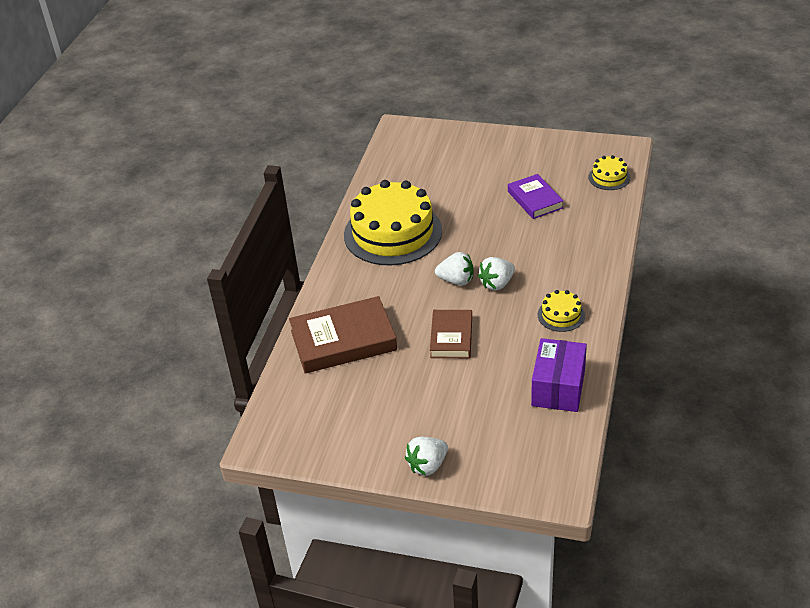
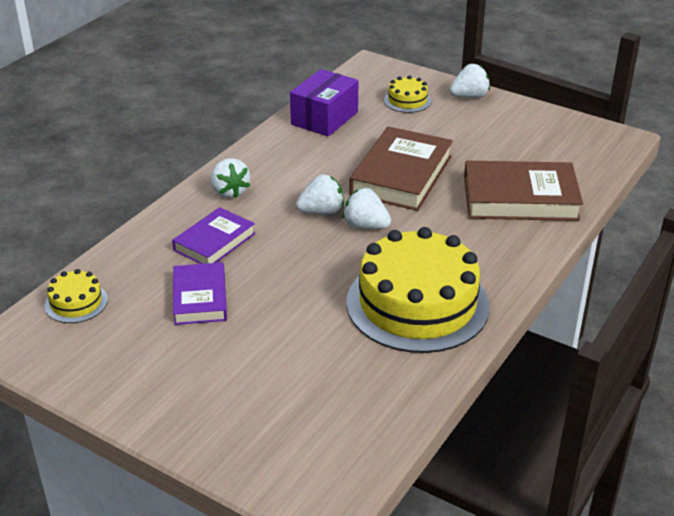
camera: 165 degrees left, 5 degrees down
brown book [430,310,472,358] -> brown book [349,127,453,211], size x1.63
yellow cake [538,290,585,332] -> yellow cake moved to [384,76,431,113]
none -> purple book [172,207,255,264]
none -> white strawberry [211,158,250,198]

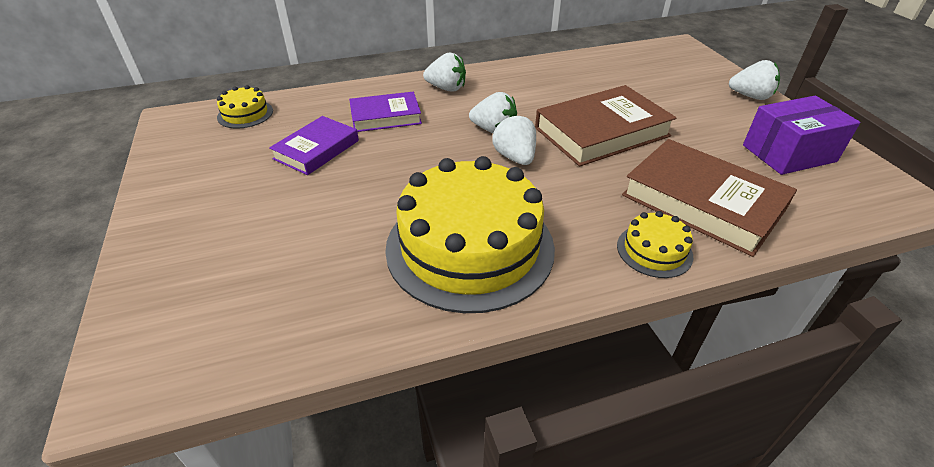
camera: 40 degrees right, 5 degrees up
white strawberry [211,158,250,198] -> white strawberry turned 90 degrees counterclockwise [423,52,466,92]
purple box [290,69,358,137] -> purple box moved to [743,96,860,175]
yellow cake [384,76,431,113] -> yellow cake moved to [617,211,693,278]

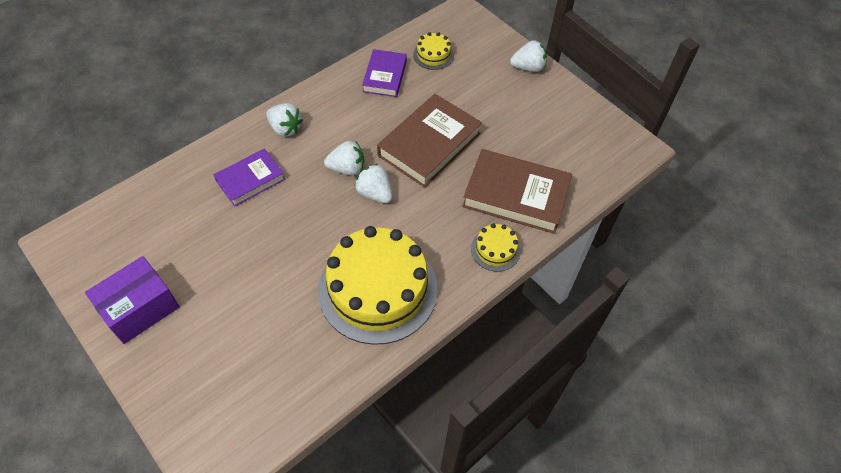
camera: 25 degrees left, 15 degrees up
yellow cake [217,85,273,129] -> yellow cake moved to [413,32,454,70]
purple book [269,116,359,175] -> purple book moved to [362,49,407,97]
white strawberry [423,52,466,92] -> white strawberry turned 45 degrees clockwise [266,103,303,137]
purple box [743,96,860,175] -> purple box moved to [85,256,180,344]

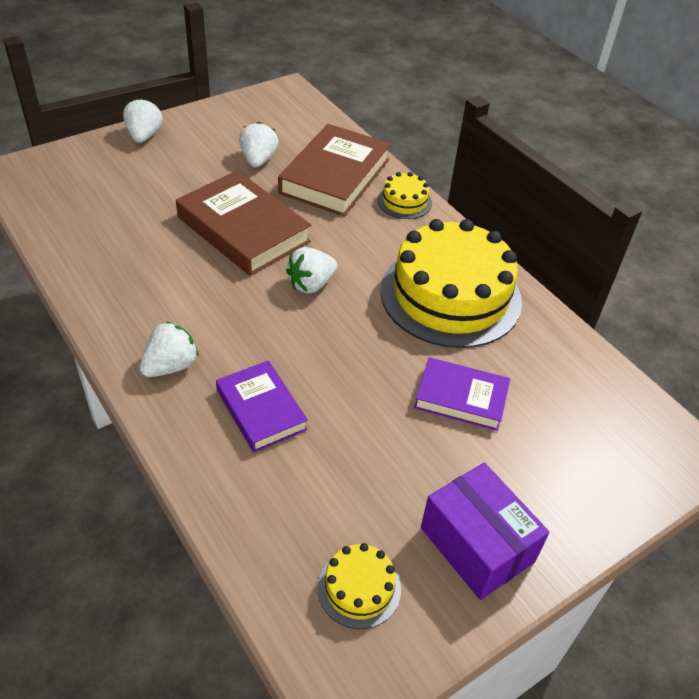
camera: 85 degrees left, 10 degrees down
white strawberry [324,141,364,176] -> white strawberry moved to [239,122,279,168]
purple book [362,49,407,97] -> purple book moved to [414,357,510,431]
yellow cake [413,32,454,70] -> yellow cake moved to [317,543,401,629]

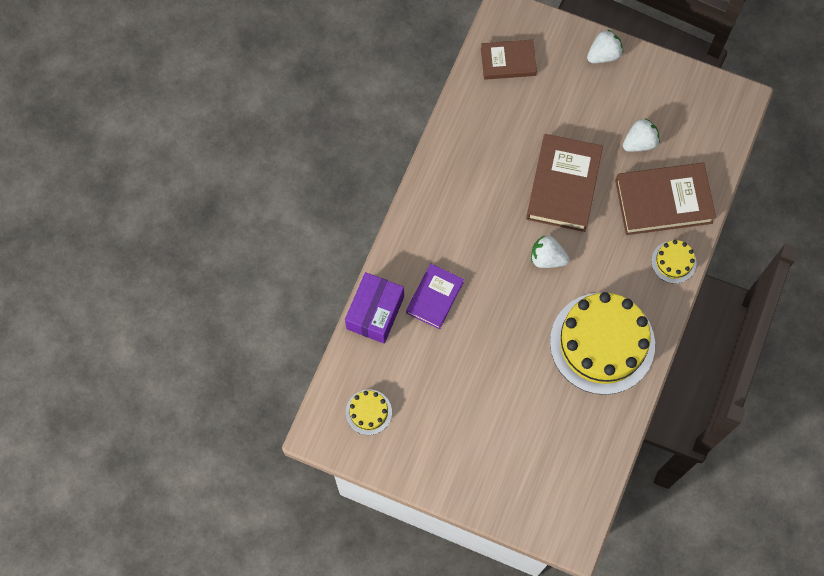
camera: 60 degrees right, 25 degrees up
white strawberry [140,321,199,377] -> none
purple book [414,357,510,431] -> none
purple box [421,463,549,600] -> purple box moved to [345,272,404,344]
none -> brown book [481,39,537,80]

